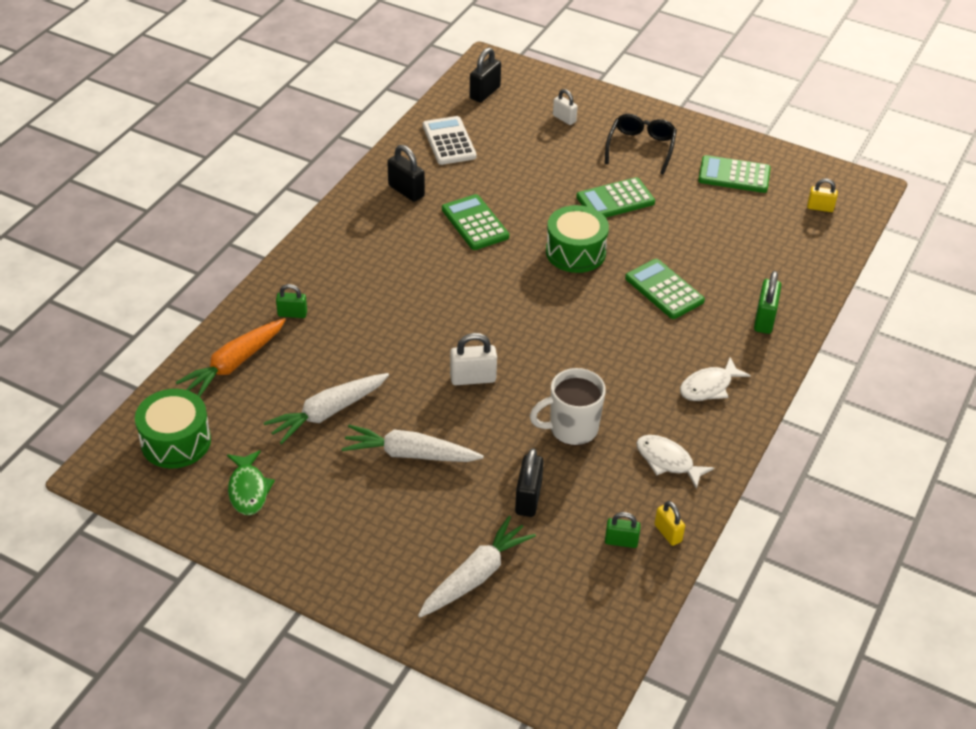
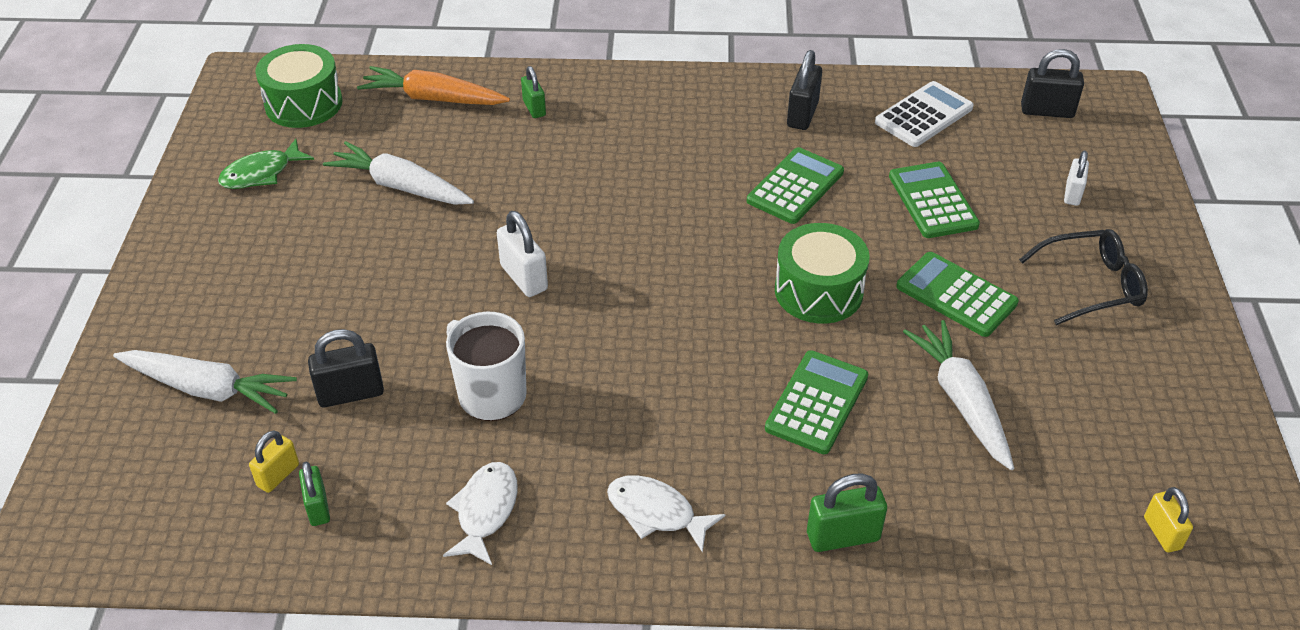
camera: 65 degrees right, 0 degrees up
white carrot [342,425,484,462] -> white carrot moved to [903,320,1014,470]
yellow padlock [654,501,685,546] -> yellow padlock moved to [249,431,299,493]
green calculator [698,155,771,193] -> green calculator moved to [889,162,980,238]

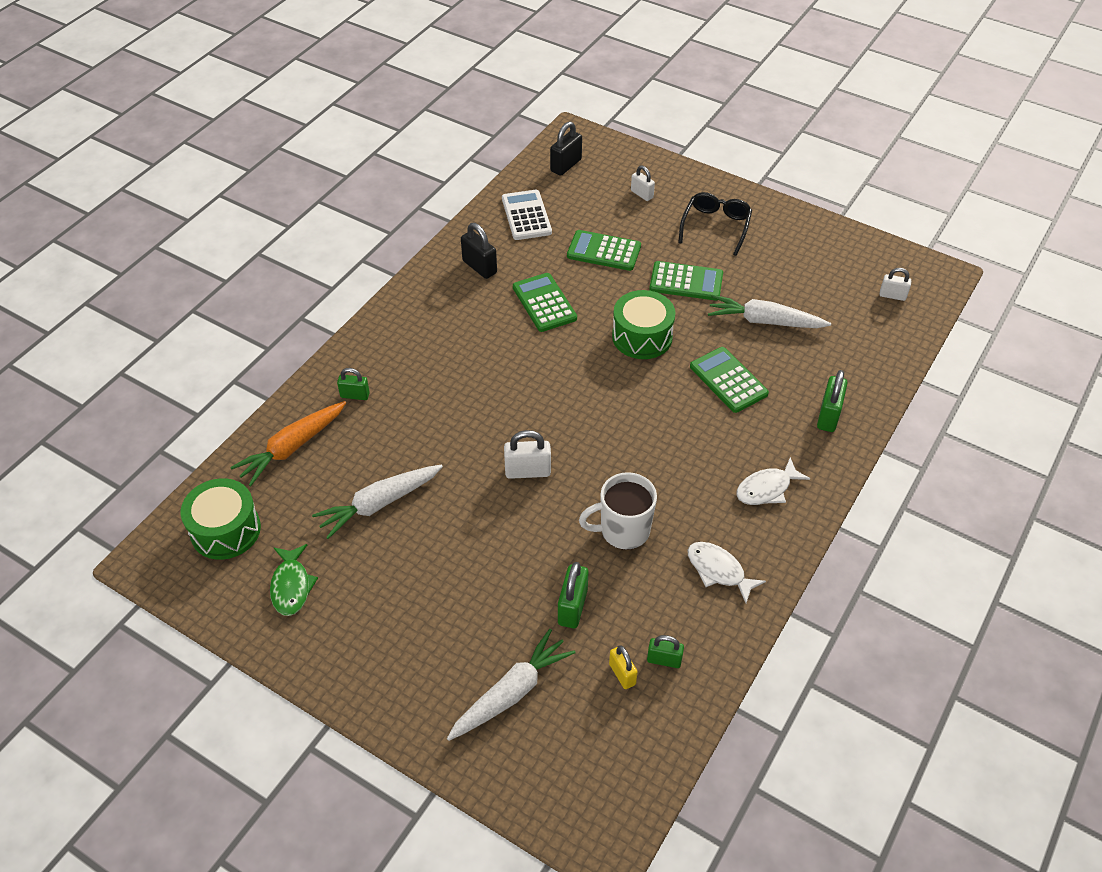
camera: 60 degrees left, 5 degrees up
black padlock [308,329,384,407] -> green padlock [558,562,589,628]
green calculator [896,252,1019,337] -> green calculator turned 150 degrees counterclockwise [649,261,723,301]
yellow padlock [1144,487,1193,552] -> white padlock [880,268,911,301]

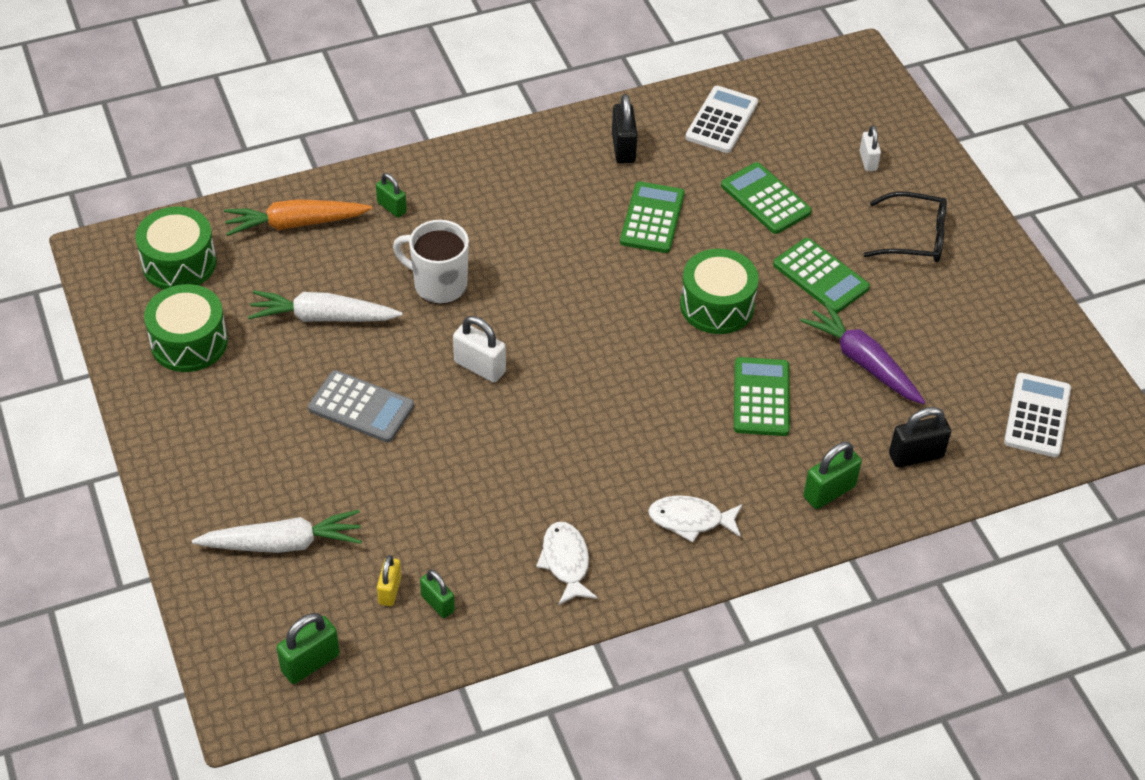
camera: 35 degrees right, 0 degrees up
green fish [270,544,318,616] -> green drum [144,284,228,372]
black padlock [550,122,582,176] -> black padlock moved to [889,407,951,467]
green padlock [558,562,589,628] -> green padlock moved to [277,613,340,684]
white mug [579,472,657,550] -> white mug moved to [393,220,469,304]
black glasses [678,192,752,256] -> black glasses turned 45 degrees clockwise [863,191,947,262]
white carrot [708,295,831,328] -> purple carrot [800,302,925,404]
white padlock [880,268,911,301] -> white calculator [1004,373,1071,457]
none -> grey calculator [308,370,414,443]

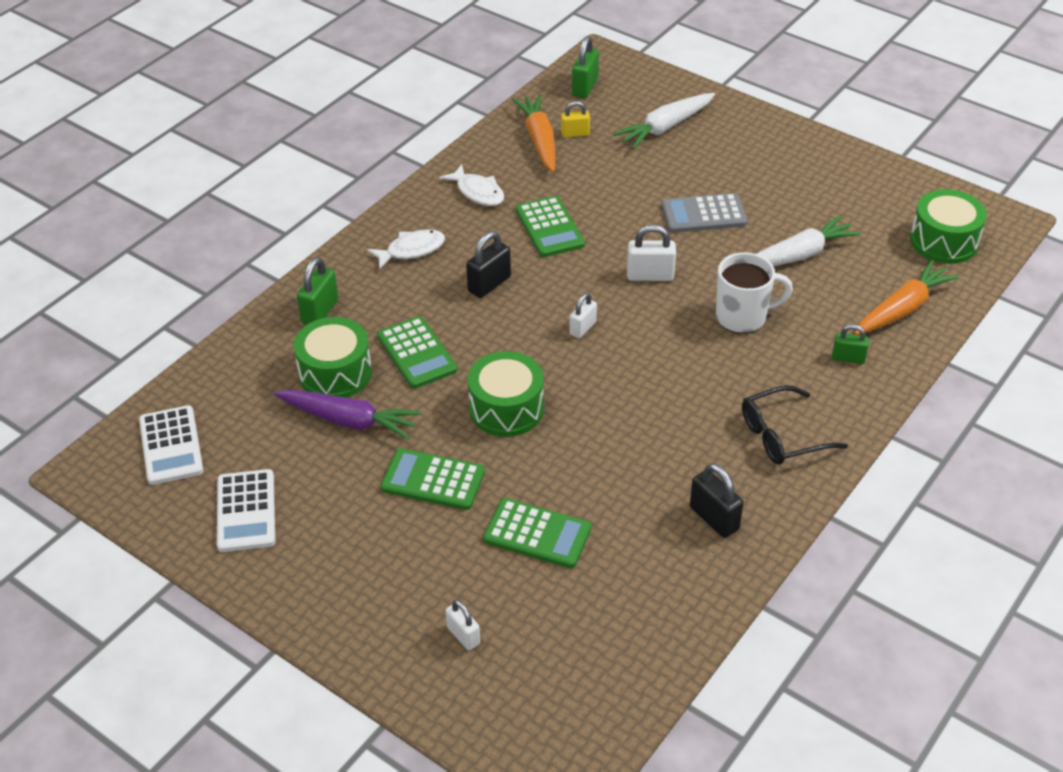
camera: 150 degrees right, 5 degrees down
green drum [144,284,228,372] -> green drum moved to [293,317,372,398]
yellow padlock [377,555,401,606] -> yellow padlock turned 75 degrees counterclockwise [561,101,590,138]
green padlock [420,570,455,618] -> orange carrot [511,94,556,172]
green calculator [620,182,685,253] -> green calculator moved to [516,196,585,257]
white calculator [685,86,758,153] -> white calculator moved to [217,469,275,552]
black glasses [863,191,947,262] -> black glasses moved to [742,385,848,465]
black padlock [889,407,951,467] -> black padlock moved to [466,231,511,298]
none -> white padlock [569,293,597,338]

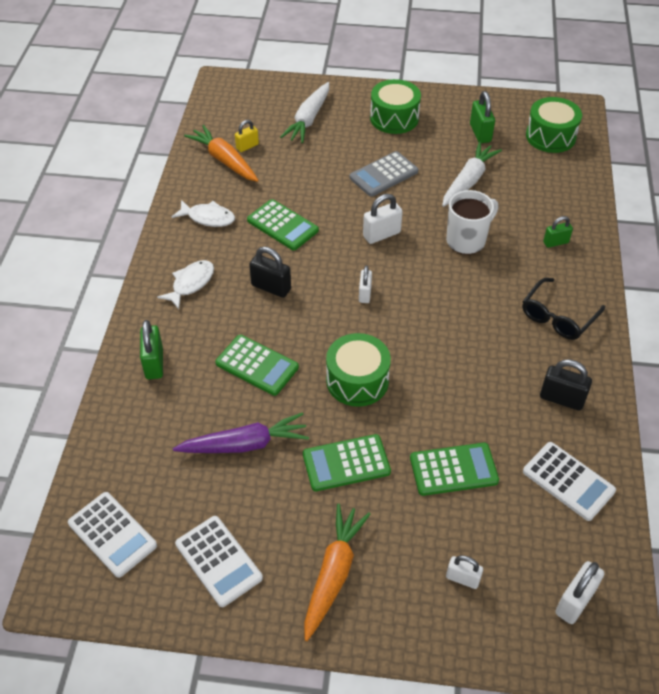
camera: 30 degrees left, 5 degrees up
green drum [293,317,372,398] -> green drum moved to [370,79,421,134]
black padlock [466,231,511,298] -> black padlock turned 75 degrees counterclockwise [249,247,291,298]
green padlock [572,36,599,98] -> green padlock moved to [470,91,495,143]
orange carrot [855,260,959,335] -> orange carrot moved to [304,504,371,641]
none -> white calculator [523,442,616,521]
none -> white padlock [555,561,604,624]

